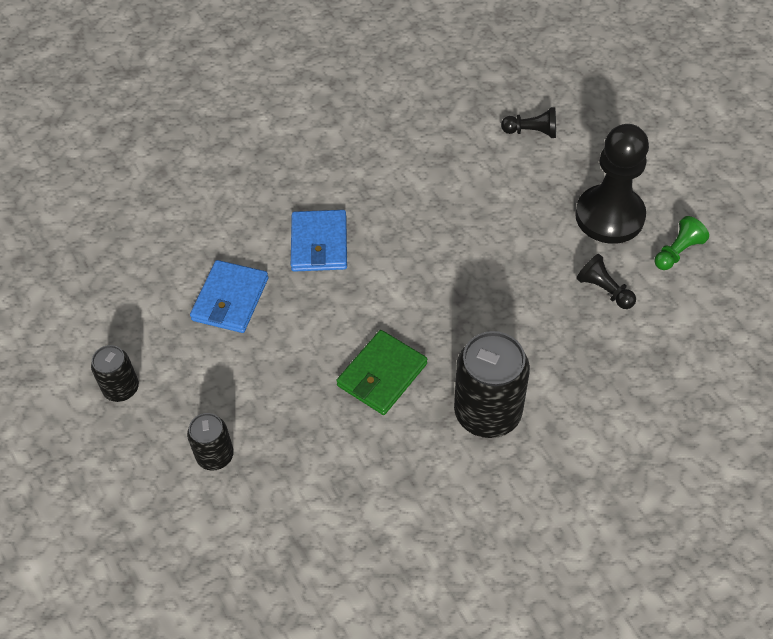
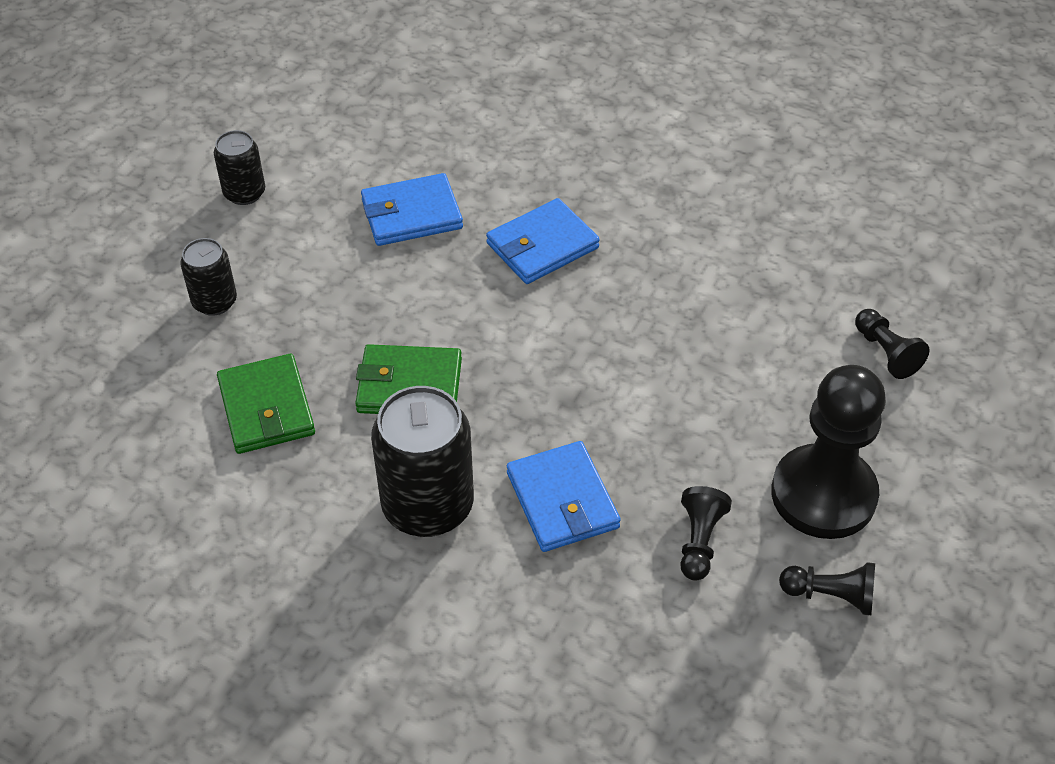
camera: 55 degrees right, 5 degrees down
green pawn [655,216,709,270] -> black pawn [779,562,875,615]
none -> green wallet [217,354,315,454]
none -> blue wallet [507,441,621,552]

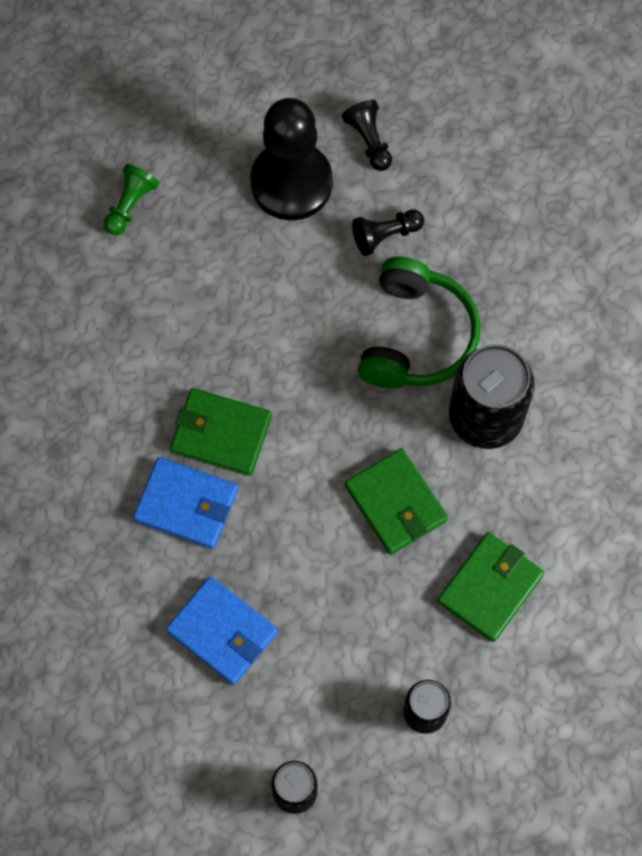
camera: 125 degrees left, 20 degrees up
blue wallet [507,441,621,552] -> green headphones [358,257,480,388]
black pawn [855,309,930,379] -> green pawn [104,164,159,235]
none -> green wallet [170,388,272,476]

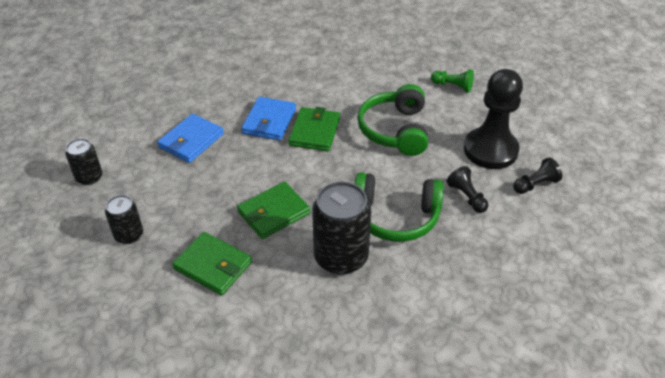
camera: 85 degrees right, 25 degrees down
none -> green headphones [357,84,428,156]

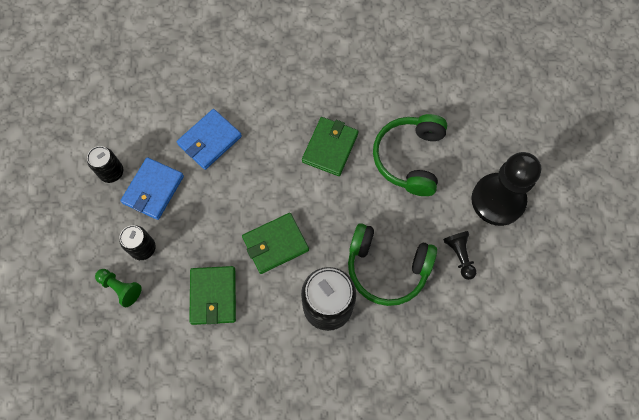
camera: 10 degrees right, 25 degrees up
green wallet [172,232,252,295] -> green wallet turned 45 degrees clockwise [189,266,236,325]
blue wallet [241,97,296,141] -> blue wallet moved to [120,157,184,220]
green pawn [431,69,474,93] -> green pawn moved to [95,269,142,307]
black pawn [513,157,562,194] -> none

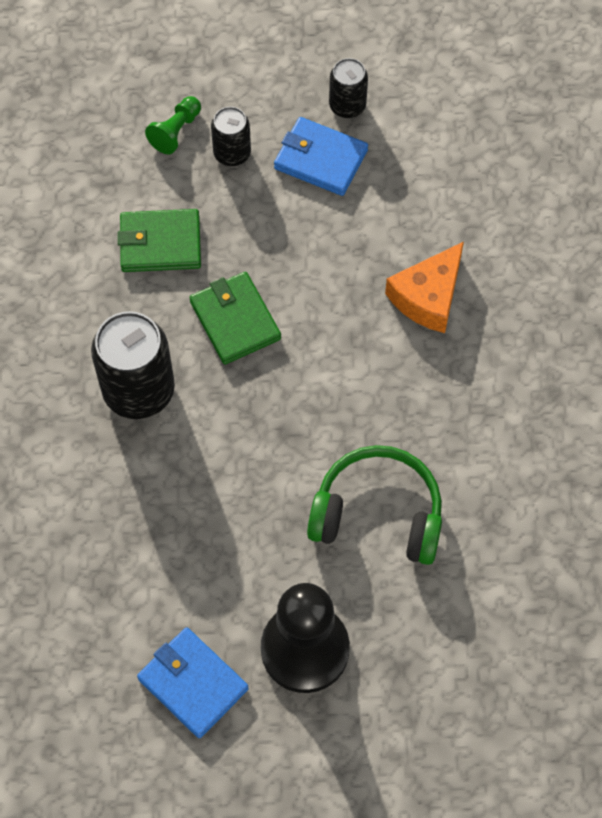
camera: 90 degrees right, 5 degrees down
blue wallet [177,109,242,170] -> blue wallet moved to [137,627,249,738]
green wallet [302,117,358,176] -> none
green headphones [348,223,437,306] -> none
black pawn [443,231,476,280] -> none
none -> orange cheese [385,242,464,333]

